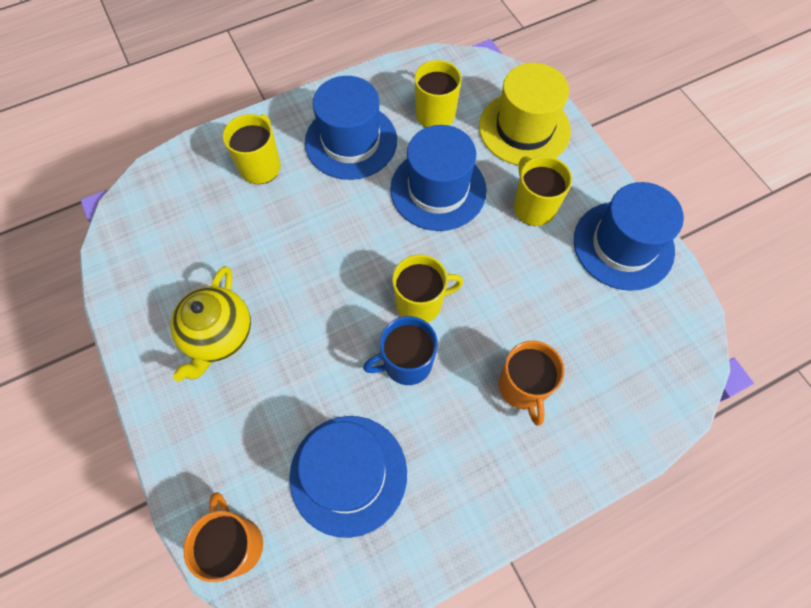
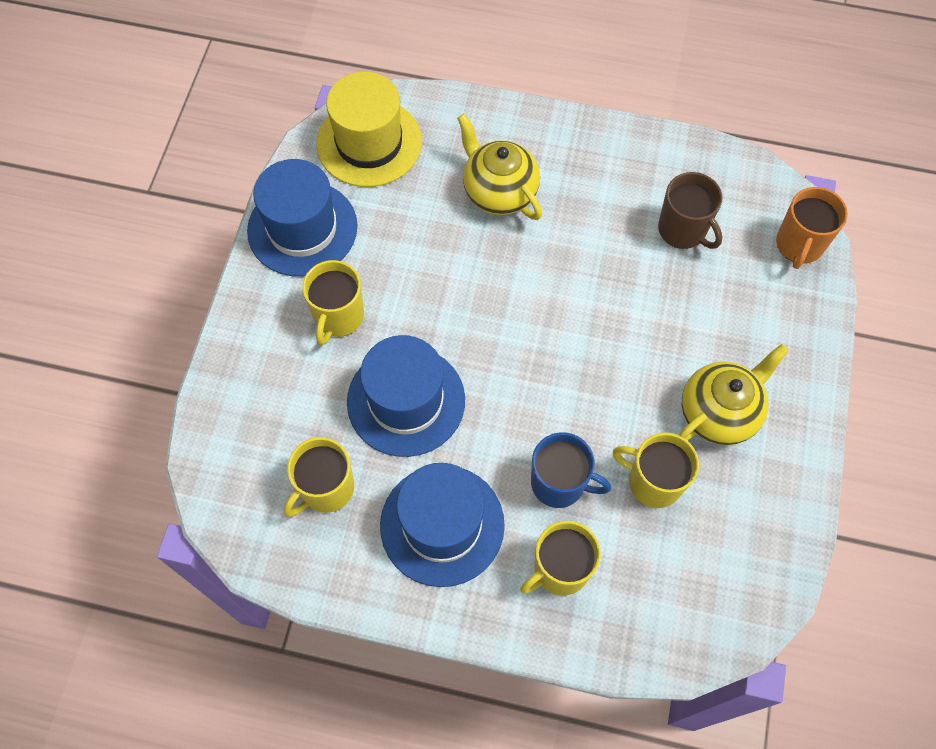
camera: 140 degrees left, 0 degrees up
blue hat [289,416,407,538] -> brown mug [658,172,722,249]
blue mug [363,316,438,385] -> blue mug moved to [531,432,611,508]
yellow mug [392,254,463,323] -> yellow mug moved to [613,433,699,508]
yellow hat [479,63,571,165] -> yellow hat moved to [316,72,422,187]
orange mug [498,341,565,425] -> yellow teapot [457,113,542,220]

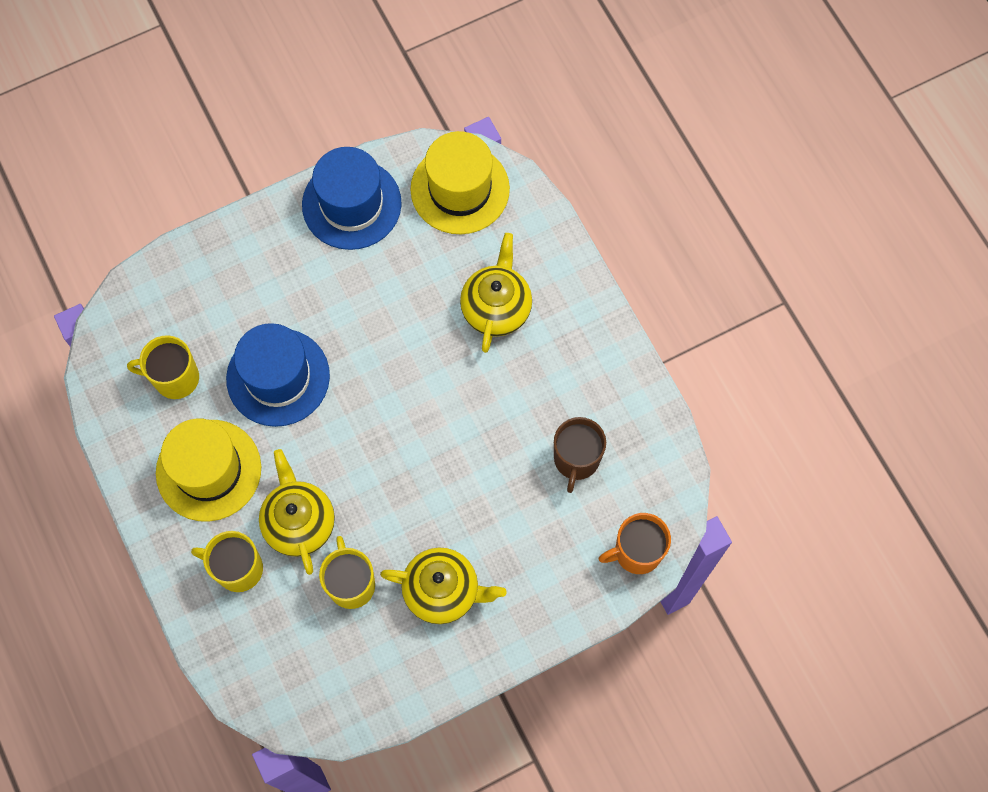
camera: 50 degrees right, 5 degrees up
yellow mug [302,260,364,345] -> none
blue hat [380,463,505,587] -> yellow hat [156,418,261,522]
blue mug [531,432,611,508] -> yellow teapot [259,449,335,575]

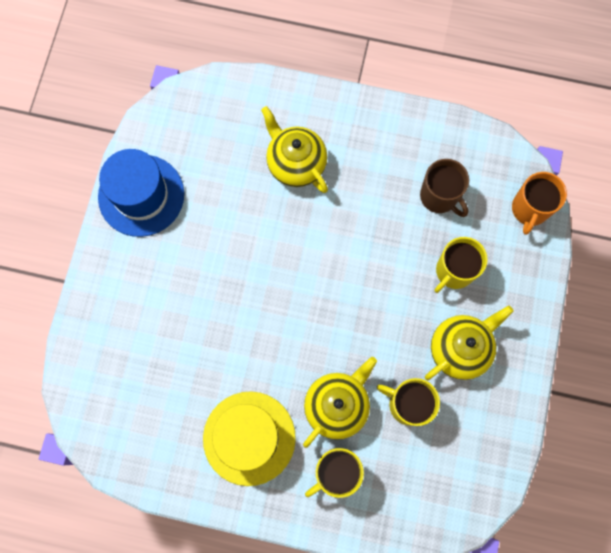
camera: 50 degrees left, 5 degrees up
yellow mug [127,335,199,399] -> yellow mug moved to [434,237,488,293]
blue hat [226,323,330,427] -> none
yellow teapot [259,449,335,575] -> yellow teapot turned 105 degrees clockwise [303,357,377,448]
yellow hat [410,131,510,234] -> none

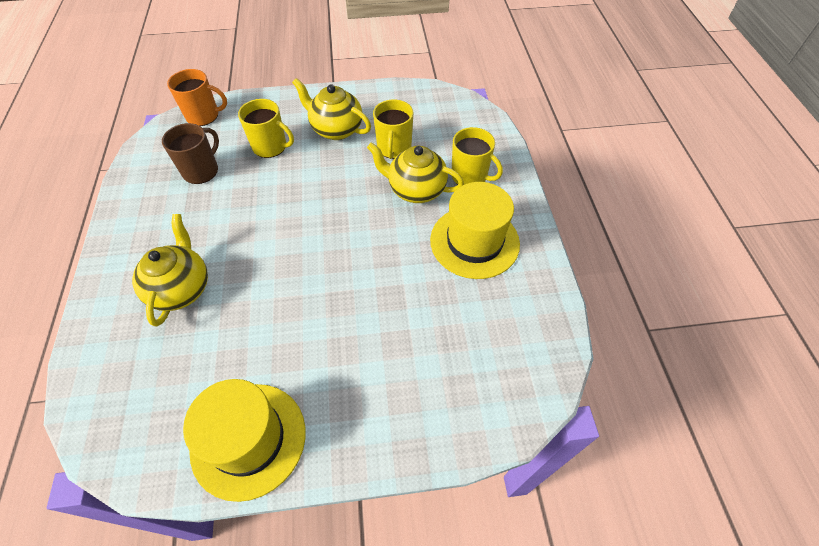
camera: 110 degrees left, 20 degrees down
blue hat [98,149,184,237] -> yellow hat [183,379,305,502]
yellow teapot [261,106,328,193] -> yellow teapot turned 150 degrees clockwise [132,214,208,326]

